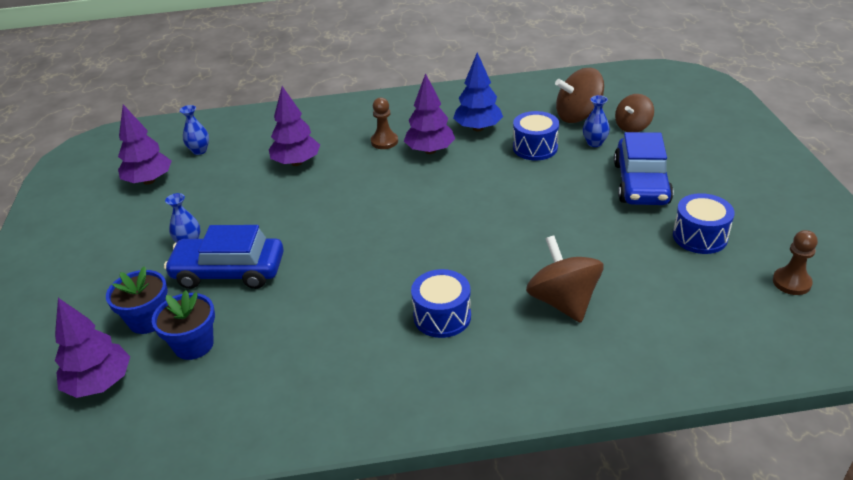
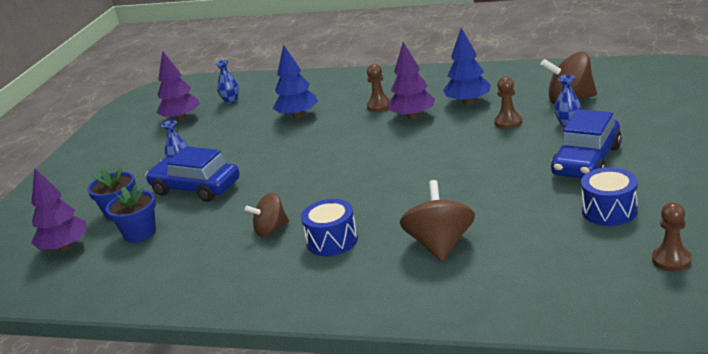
camera: 25 degrees right, 10 degrees down
purple tree [269,86,320,166] -> blue tree [273,44,318,118]
blue drum [513,111,559,160] -> brown pawn [494,77,522,129]
brown spinning top [615,94,654,132] -> brown spinning top moved to [245,193,289,237]

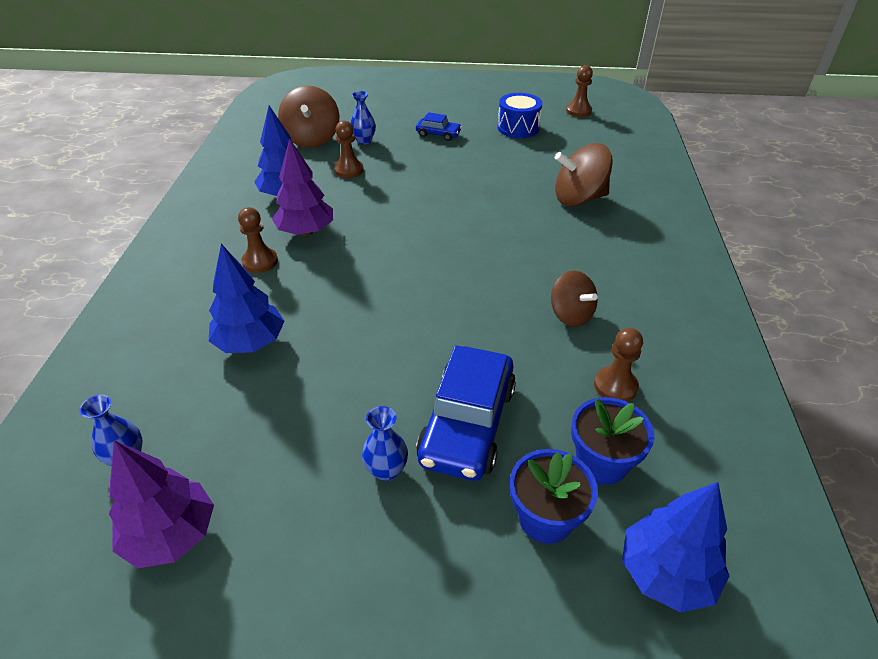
camera: 105 degrees left, 15 degrees up
purple tree [31,168,87,252] -> blue tree [622,482,729,612]
blue drum [301,199,358,256] -> none
blue car [551,109,622,178] -> blue car [416,112,462,141], size x0.50
none -> brown pawn [594,328,643,402]

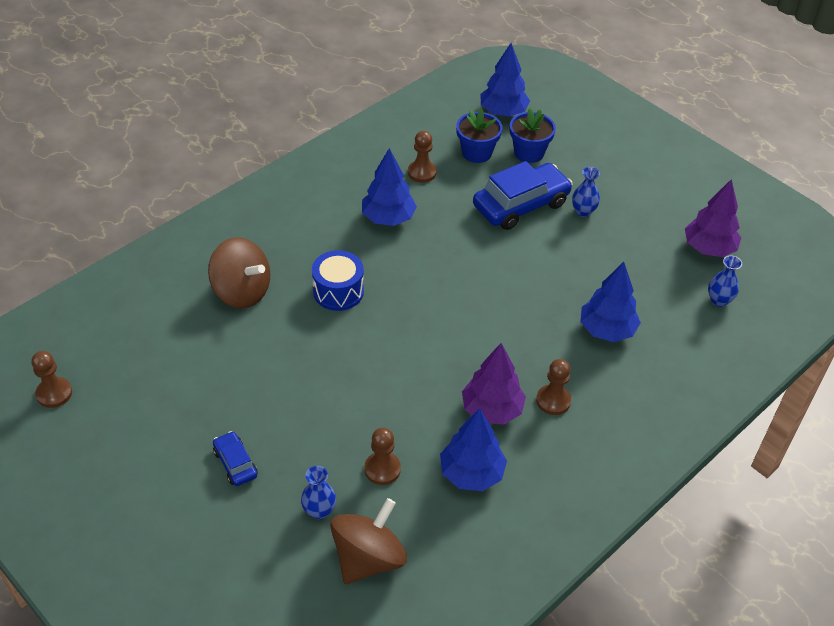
camera: 140 degrees left, 5 degrees up
blue drum [498,93,542,138] -> blue drum moved to [312,250,364,311]
brown spinning top [551,270,598,327] -> blue tree [362,148,417,226]

